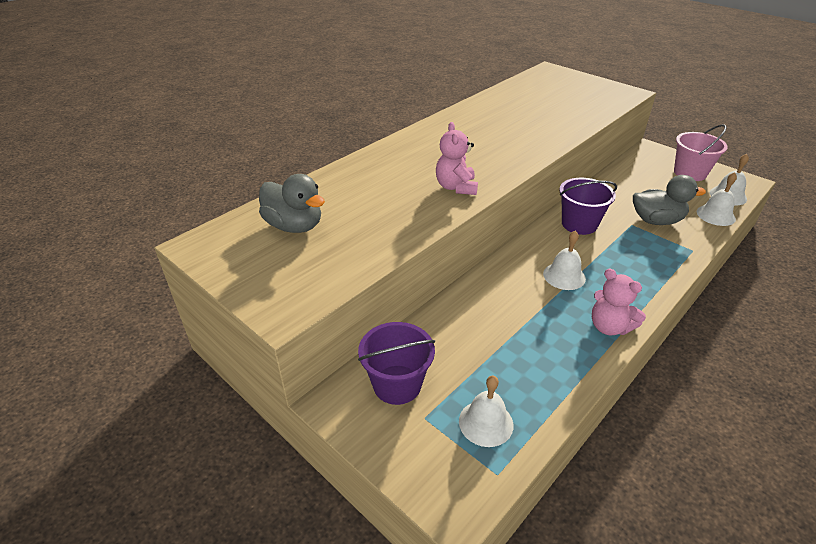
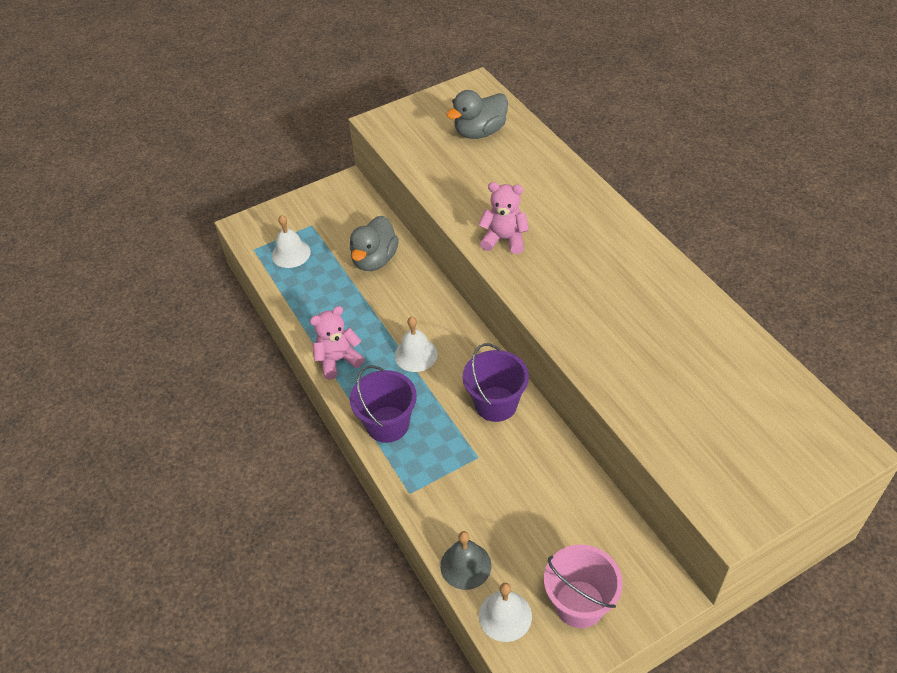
camera: 110 degrees right, 10 degrees up
purple bucket [358,322,435,405] -> purple bucket moved to [350,365,417,443]
grey duck [633,175,706,225] -> grey duck moved to [350,216,399,271]
white bell [697,172,737,226] -> grey bell [440,531,492,590]

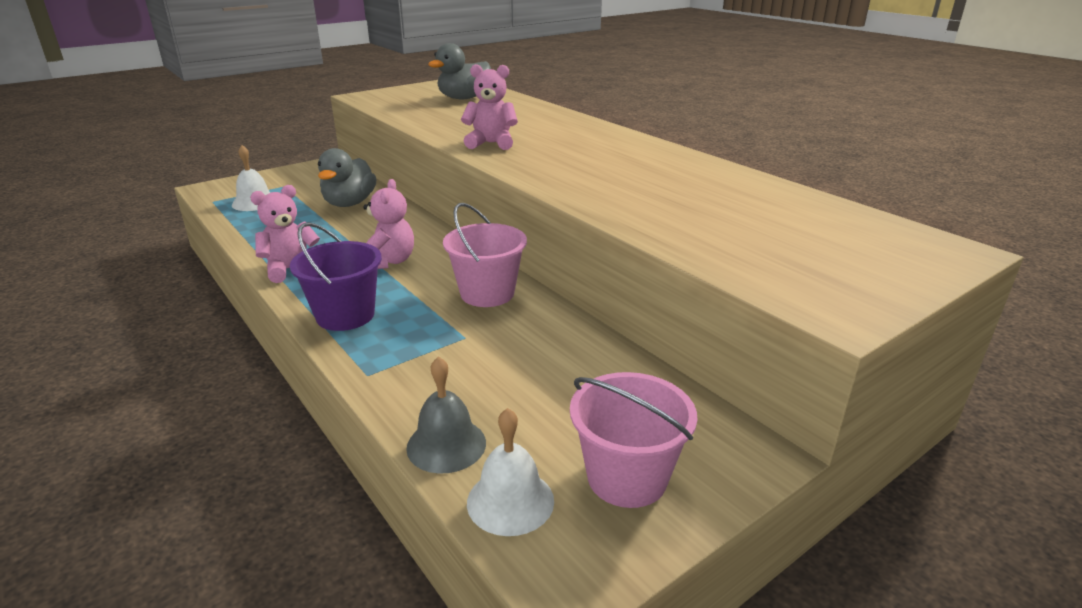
camera: 10 degrees left, 20 degrees down
white bell [395,317,437,372] -> pink teddy bear [363,179,414,269]
purple bucket [463,343,529,422] -> pink bucket [443,203,527,307]

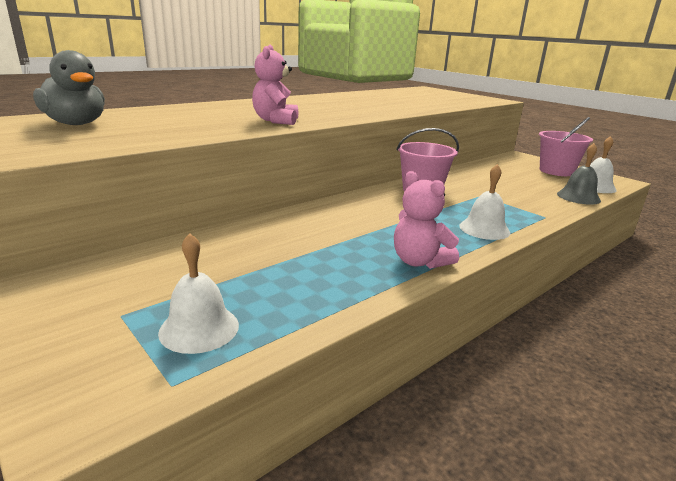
camera: 95 degrees left, 5 degrees down
purple bucket [290,222,382,331] -> white bell [459,164,510,240]
grey duck [318,148,376,207] -> none
pink teddy bear [363,179,414,269] -> none

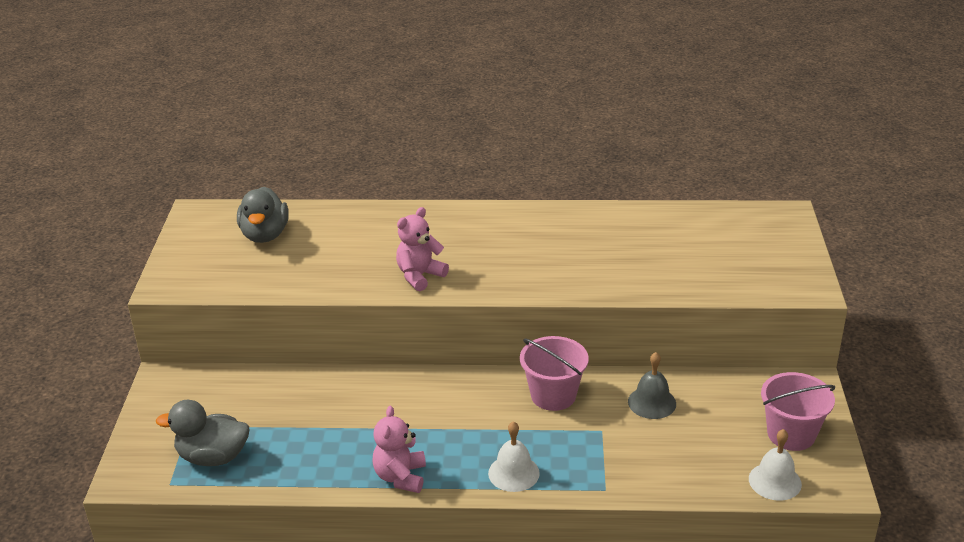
camera: 45 degrees right, 10 degrees up
white bell [158,233,239,354] -> grey duck [156,400,249,466]
grey bell [557,143,601,205] -> grey bell moved to [628,352,676,419]

